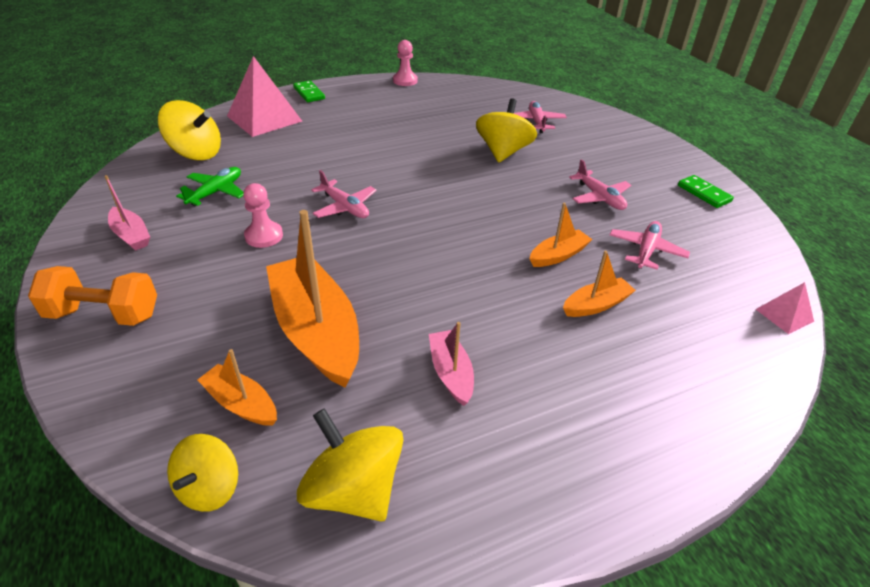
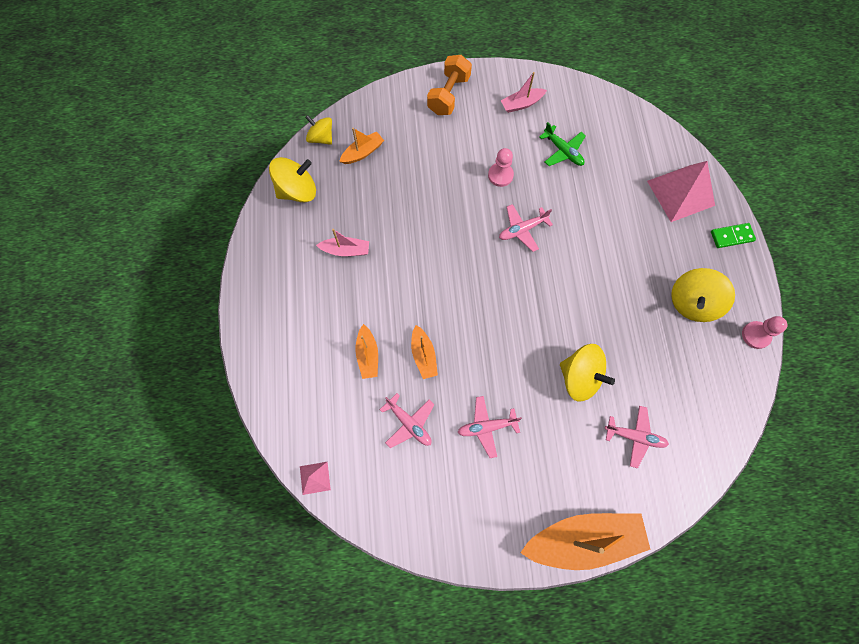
camera: 110 degrees right, 30 degrees up
yellow spinning top [158,100,221,160] -> yellow spinning top moved to [671,268,735,322]
orange boat [266,210,359,388] -> orange boat moved to [520,513,651,570]
green domino [678,175,734,208] -> none

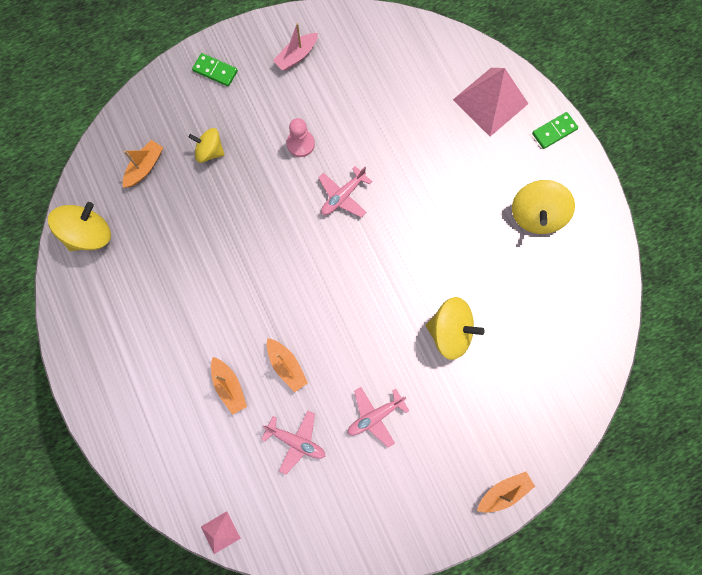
camera: 20 degrees left, 5 degrees up
yellow spinning top [305,115,332,145] -> yellow spinning top moved to [188,128,225,163]
pink boat [316,229,369,256] -> none
orange dumbbell [427,55,472,115] -> green domino [192,53,238,87]
orange boat [520,513,651,570] -> orange boat [477,472,535,513], size x0.49
green plane [539,122,586,166] -> none
pink plane [605,406,669,468] -> none
pink pawn [742,316,788,349] -> none

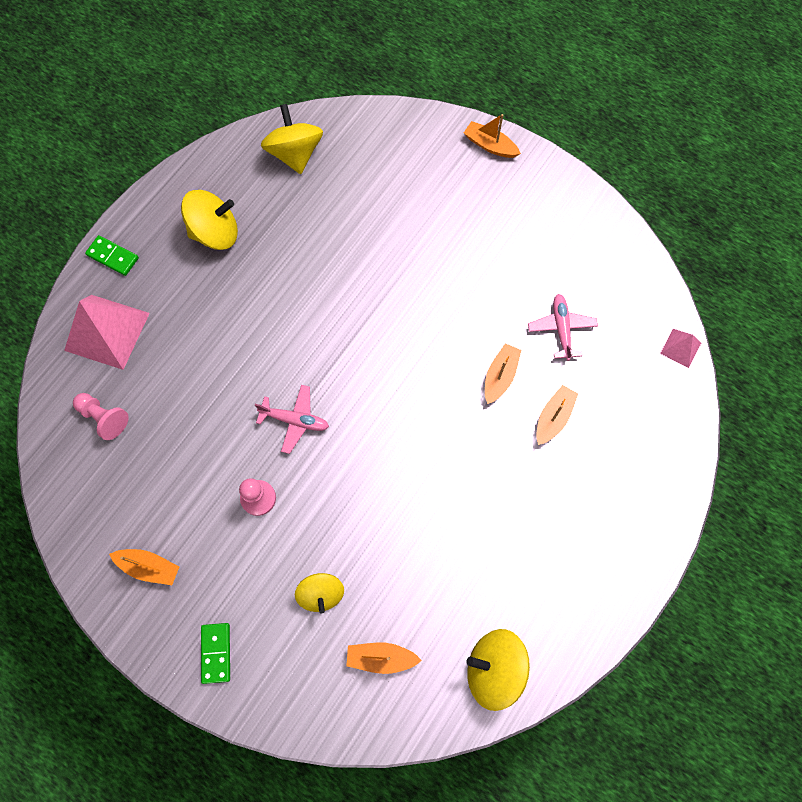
camera: 120 degrees left, 5 degrees down
pink boat [273,23,318,71] -> orange boat [109,549,179,585]
pink plane [348,387,409,448] -> none
yellow spinning top [426,297,485,360] -> yellow spinning top moved to [261,104,323,174]
none -> pink pawn [73,393,129,440]

